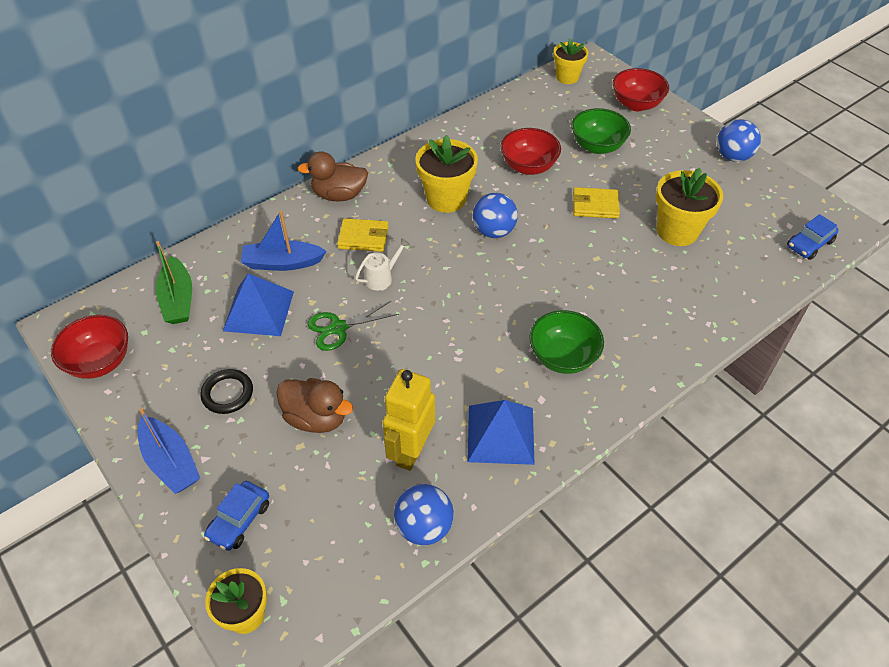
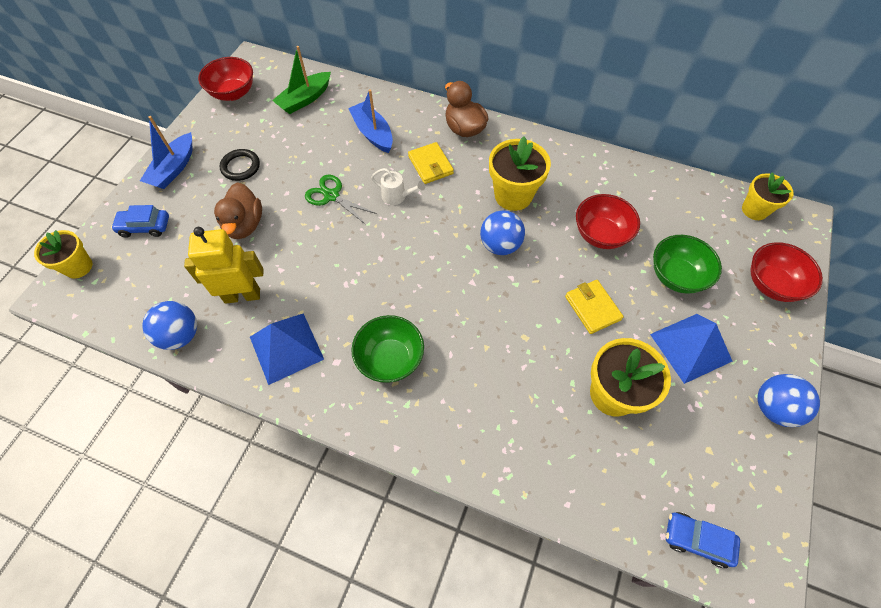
camera: 60 degrees right, 10 degrees up
blue pyramid [223,273,294,336] -> blue pyramid moved to [650,314,732,384]

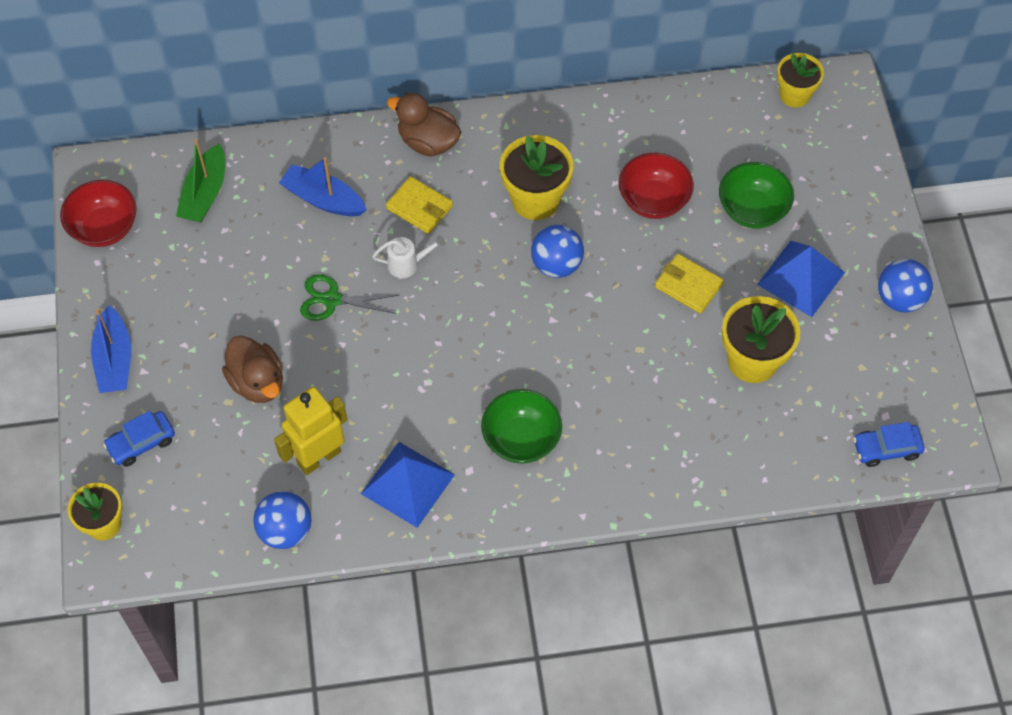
camera: 30 degrees left, 0 degrees up
black ring [220,149,260,181] -> none
red bowl [750,242,823,302] -> none

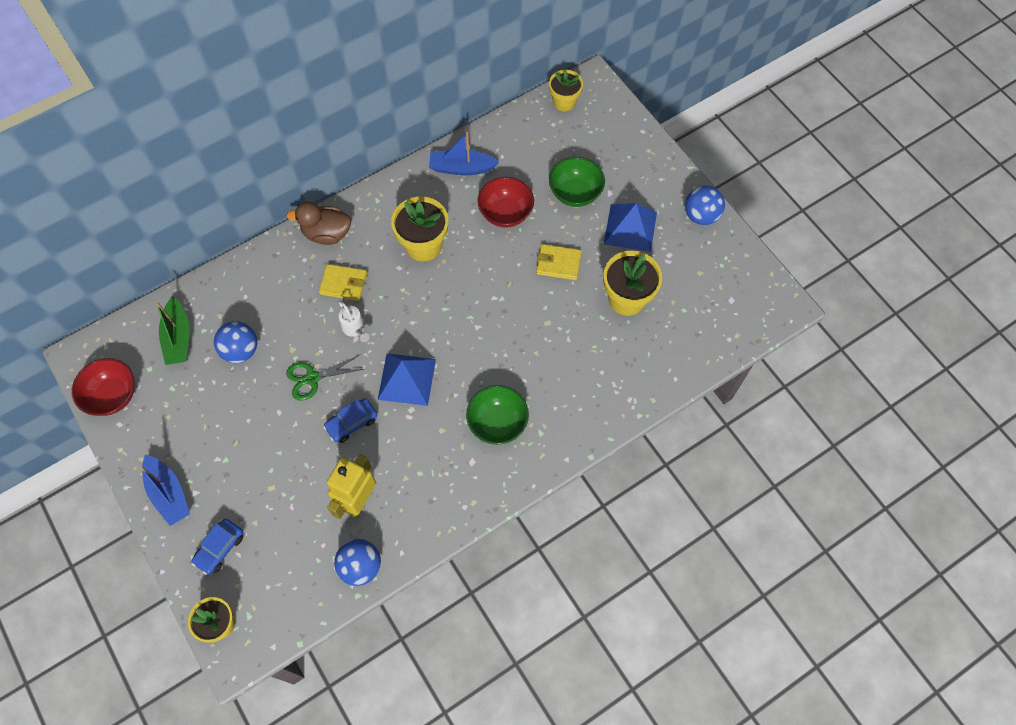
camera: 25 degrees left, 5 degrees up
brown duck [222,335,283,403] -> none
blue boat [279,157,367,216] -> blue boat moved to [429,132,499,175]
blue pyramid [361,442,455,528] -> blue pyramid moved to [378,353,436,406]
white watering can [372,235,445,278] -> white watering can turned 90 degrees clockwise [339,300,370,342]
blue ball [531,225,584,278] -> blue ball moved to [214,321,257,363]
blue car [853,422,925,467] -> blue car moved to [323,398,377,443]

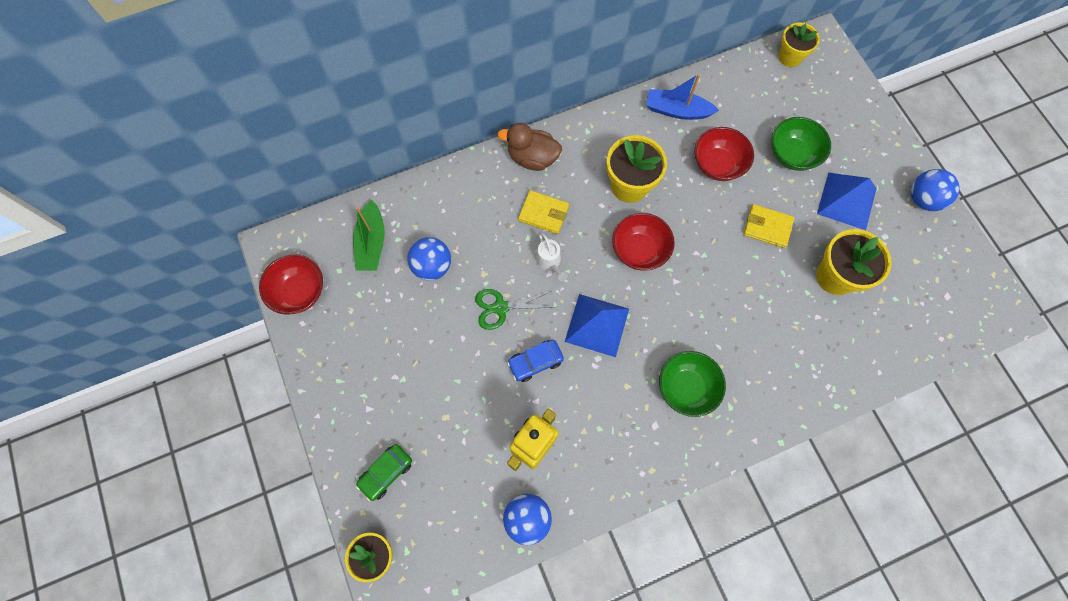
camera: 10 degrees right, 5 degrees up
blue boat [140,455,190,526] -> none
blue car [191,519,243,575] -> green car [356,444,412,501]
none -> red bowl [612,213,675,271]

